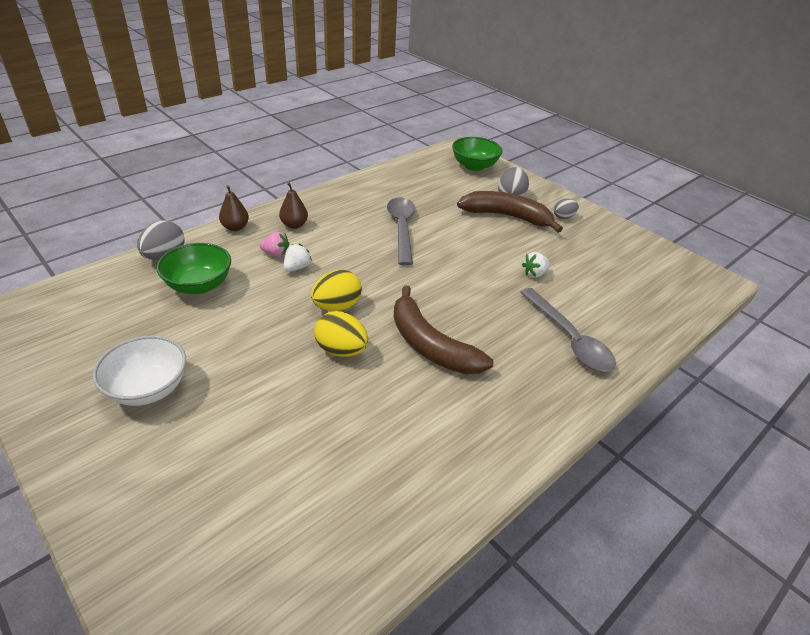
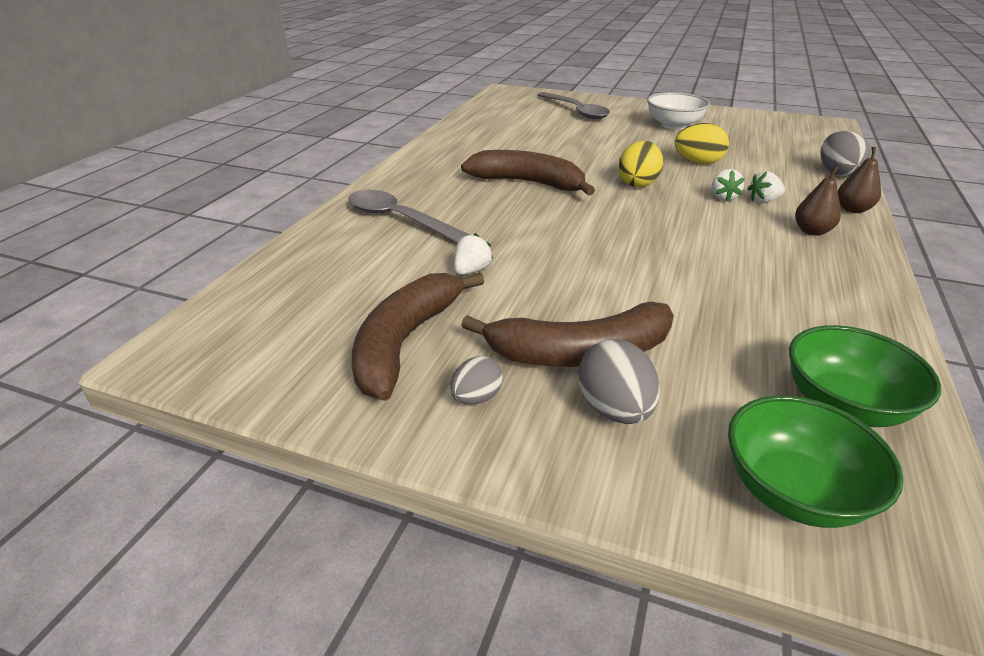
camera: 155 degrees right, 5 degrees down
green bowl [157,243,231,294] -> green bowl moved to [789,325,941,427]
pink strawberry [260,232,289,257] -> white strawberry [747,171,785,203]
yellow egg [314,311,368,357] -> yellow egg moved to [674,123,729,164]
grey spoon [387,197,415,266] -> grey spoon moved to [538,92,610,119]
none -> brown banana [352,273,484,401]

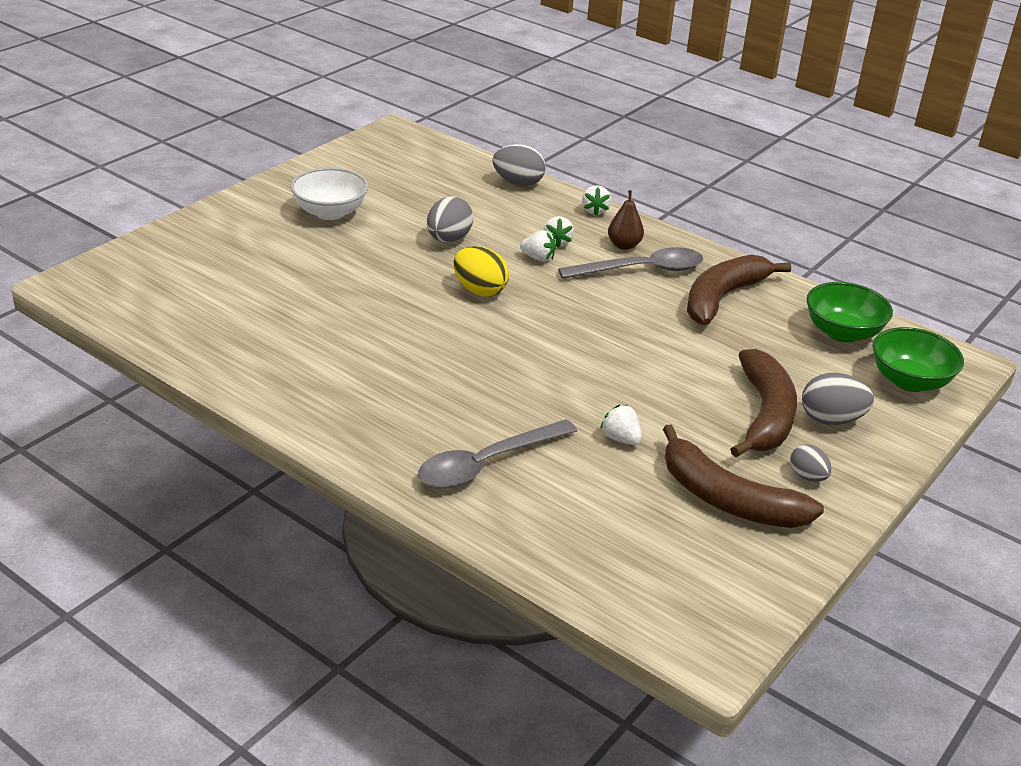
camera: 75 degrees left, 0 degrees up
brown banana [461,150,595,196] -> brown banana moved to [687,254,791,325]
grey spoon [538,92,610,119] -> grey spoon moved to [558,247,703,279]
yellow egg [674,123,729,164] -> grey egg [427,196,473,242]
brown pear [838,147,881,213] -> white strawberry [582,185,611,216]

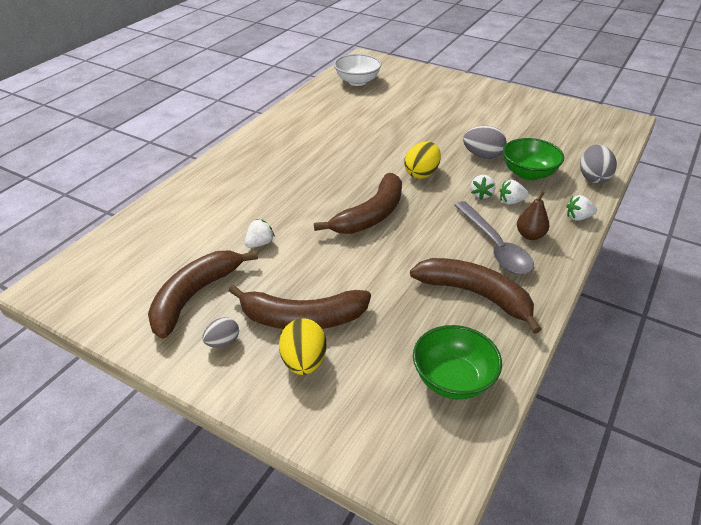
camera: 85 degrees right, 5 degrees up
white bowl [291,168,368,220] -> white bowl moved to [334,54,382,86]
grey spoon [418,419,577,489] -> none
grey egg [802,373,874,425] -> yellow egg [279,318,327,375]
green bowl [872,327,964,392] -> green bowl moved to [503,138,564,180]
none -> brown banana [314,173,402,234]

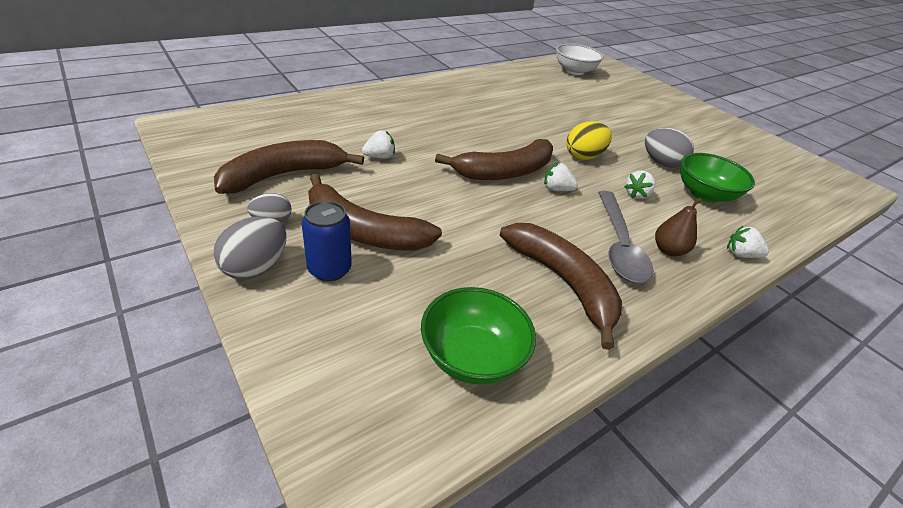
camera: 20 degrees right, 0 degrees up
yellow egg [279,318,327,375] -> blue can [301,201,352,282]
white strawberry [500,180,529,205] -> white strawberry moved to [544,163,578,191]
grey egg [580,144,617,183] -> grey egg moved to [213,216,287,280]

